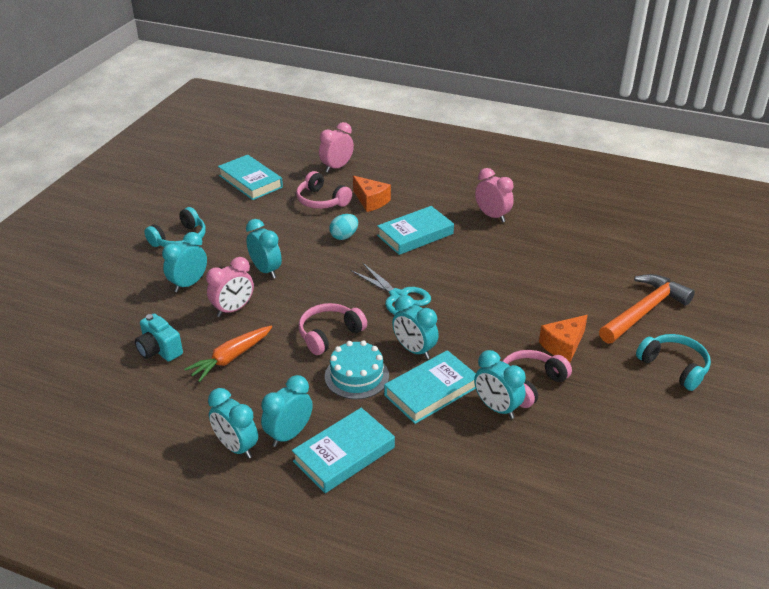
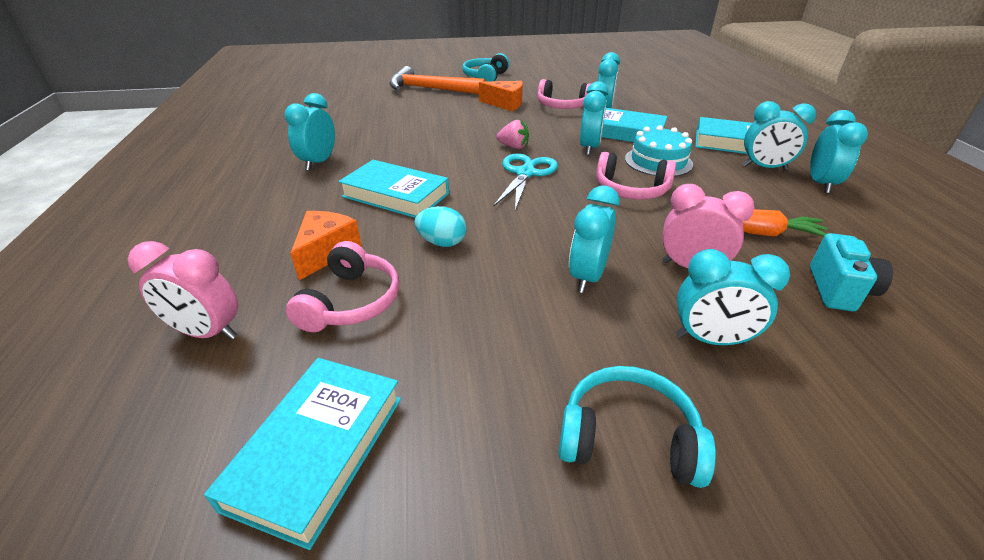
camera: 120 degrees left, 0 degrees up
pink clock [475,168,514,222] -> turquoise clock [284,93,335,171]
none -> pink strawberry [497,119,529,149]

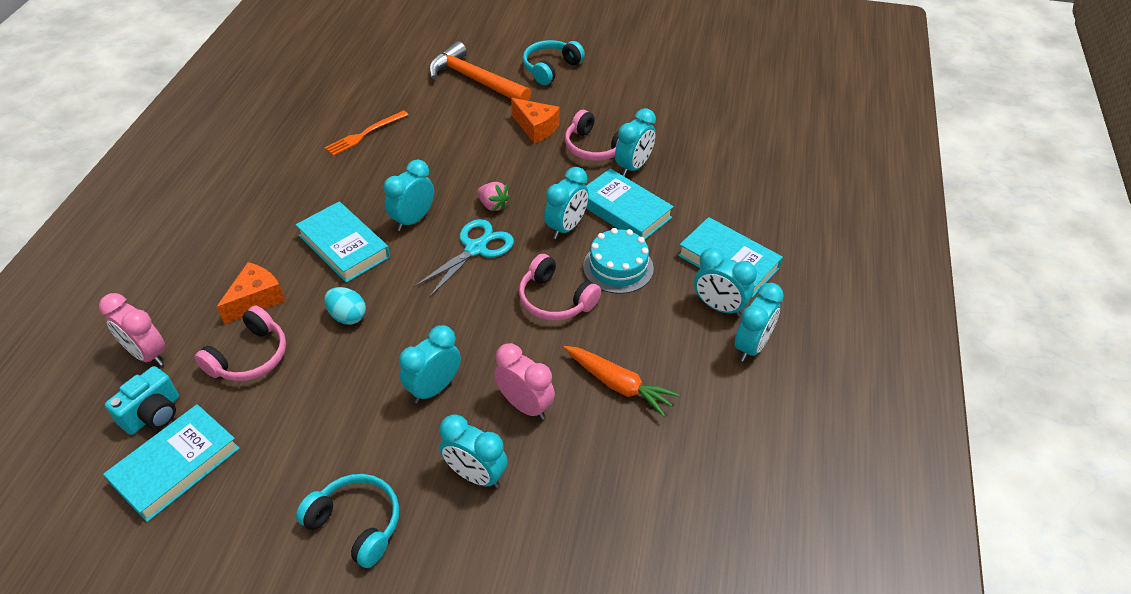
camera: 20 degrees right, 10 degrees up
turquoise clock [284,93,335,171] -> turquoise clock moved to [384,159,434,231]
turquoise camera [810,233,893,311] -> turquoise camera moved to [105,366,179,435]
none -> orange fork [325,110,409,156]

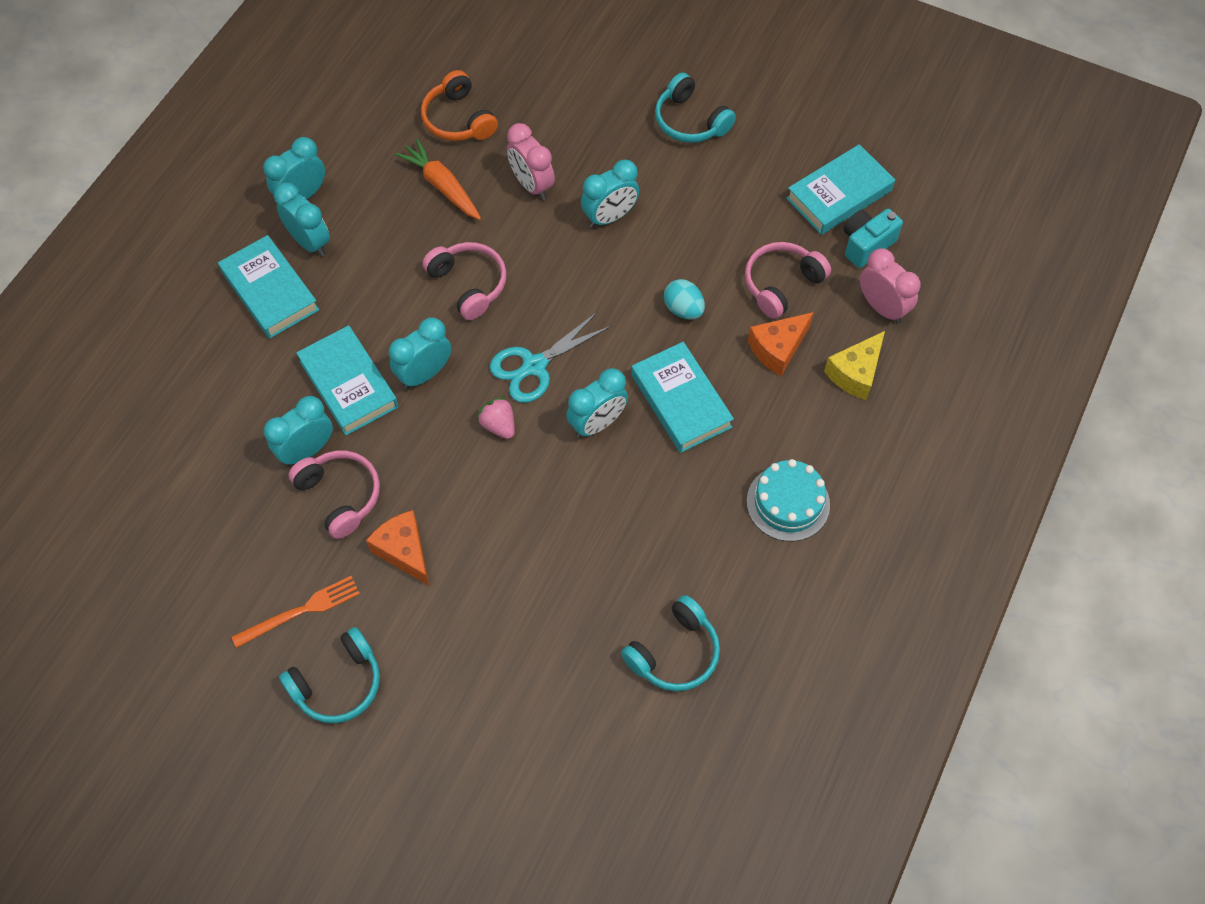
camera: 165 degrees left, 15 degrees up
orange fork [325,110,409,156] -> orange fork moved to [232,576,360,648]
orange hammer [429,41,531,101] -> none
turquoise clock [439,414,508,488] -> none
turquoise cake [583,228,654,294] -> turquoise cake moved to [747,459,830,542]
none -> orange headphones [421,70,498,141]
none -> turquoise headphones [621,595,720,691]
none -> yellow cheese [824,331,885,400]

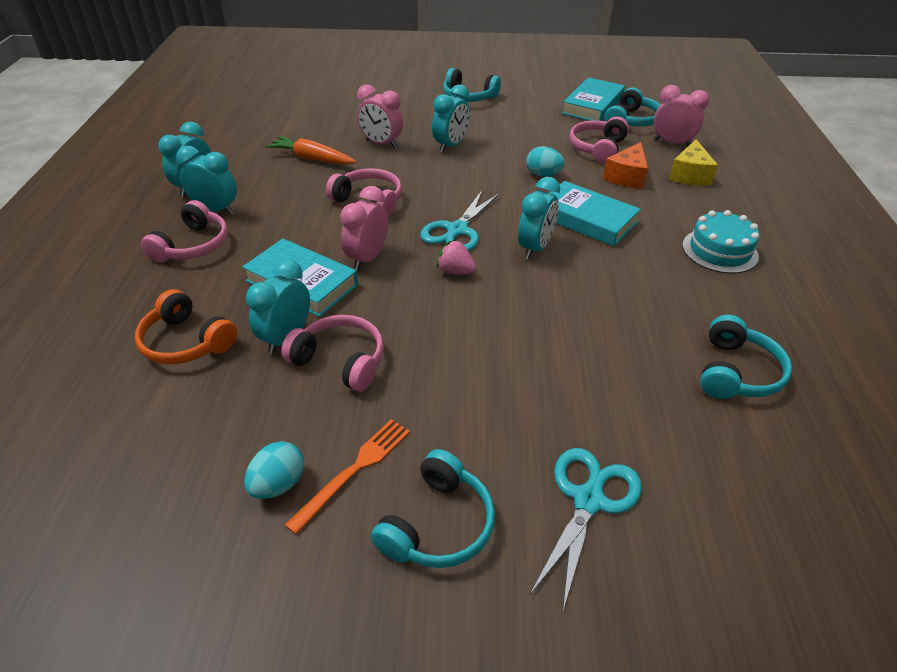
camera: 25 degrees left, 20 degrees down
turquoise book [218,235,319,339] -> pink headphones [141,200,228,263]
orange cheese [366,510,429,586] -> none
turquoise clock [389,317,451,389] -> pink clock [340,186,388,271]
orange headphones [421,70,498,141] -> orange headphones moved to [135,289,237,364]
turquoise camera [843,209,903,268] -> turquoise headphones [605,88,660,127]
none -> turquoise egg [244,441,304,499]
none -> turquoise scissors [530,448,642,610]

